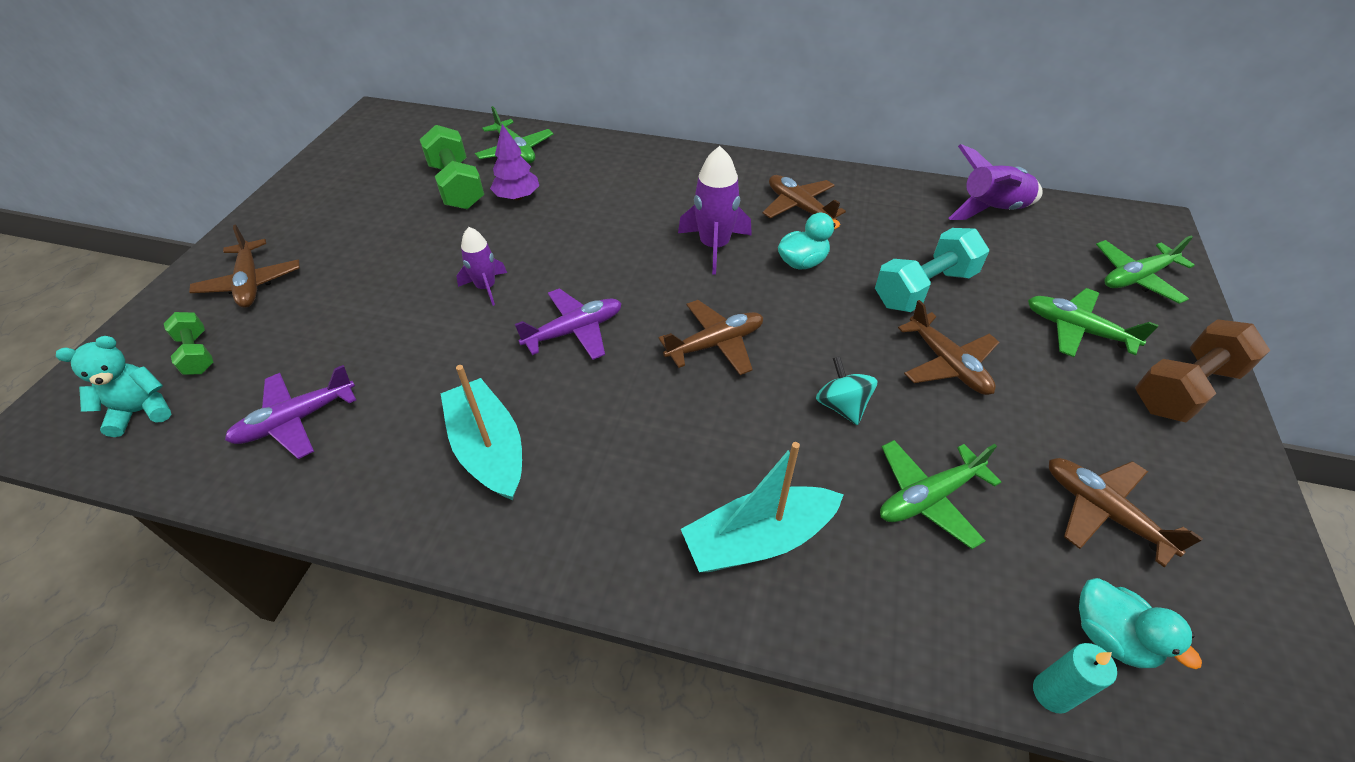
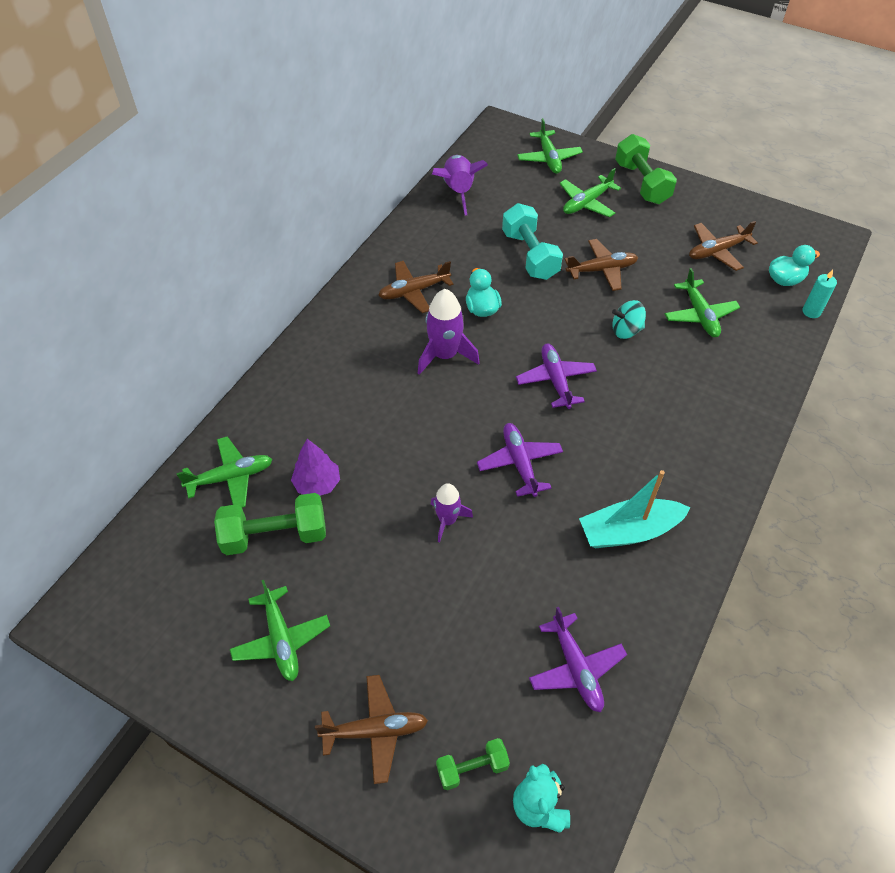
camera: 75 degrees left, 5 degrees up
brown plane [658,300,763,375] -> purple plane [516,344,597,409]
turquoise boat [681,442,844,572] -> none
brown dumbbell [1135,319,1270,423] -> green dumbbell [615,134,677,204]
none -> green plane [230,580,330,681]

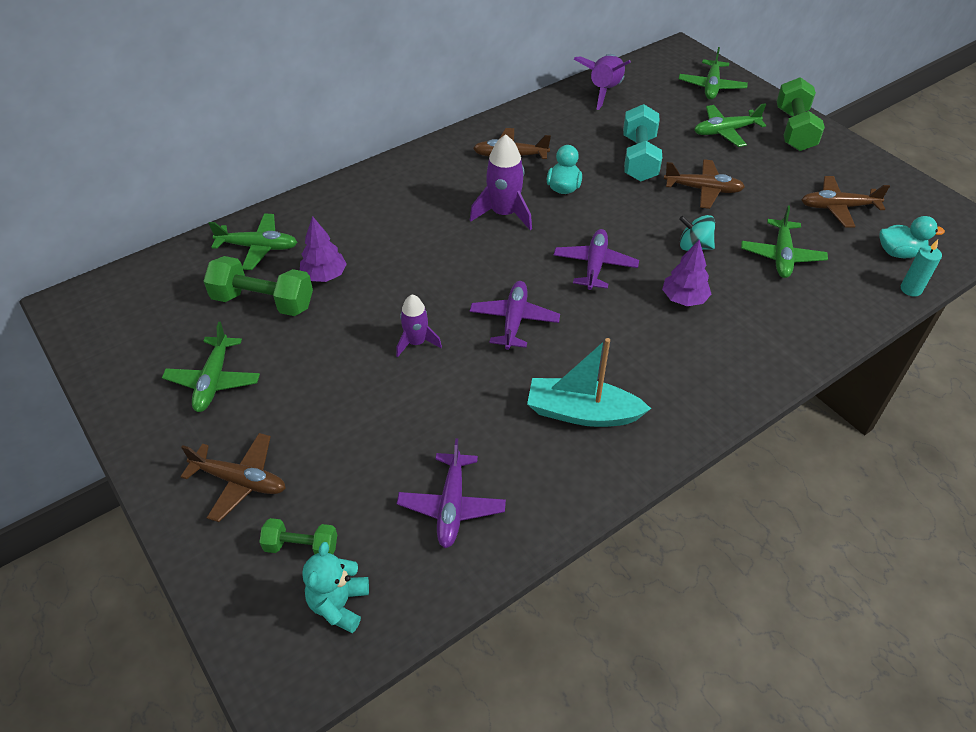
camera: 25 degrees right, 5 degrees down
none -> purple tree [662,240,711,306]

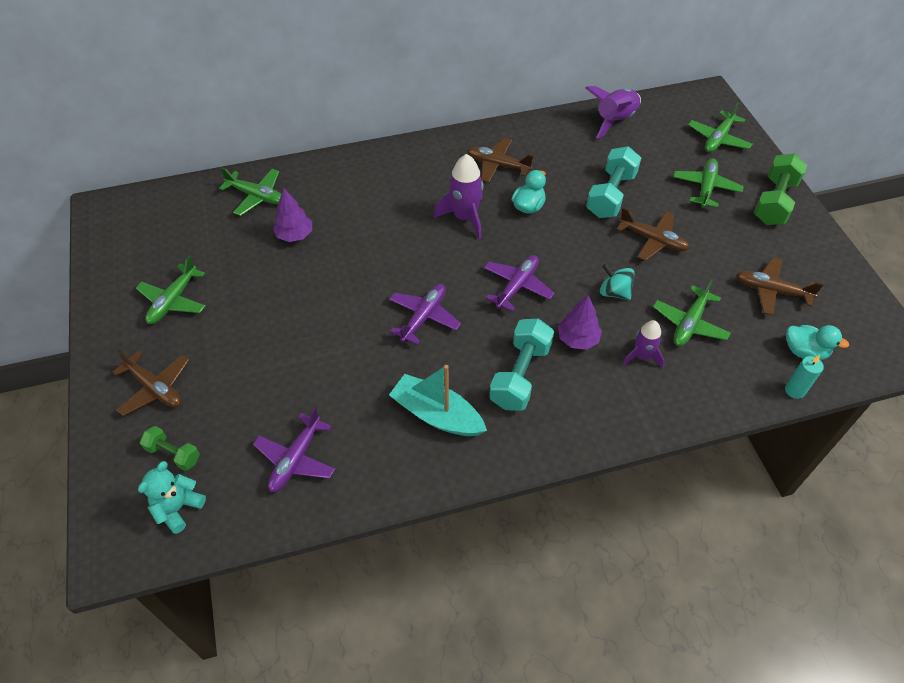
camera: 20 degrees right, 5 degrees up
green dumbbell [204,256,313,316] -> none
purple rocket [396,294,442,357] -> purple rocket moved to [622,320,664,368]
green plane [694,104,766,147] -> green plane turned 105 degrees clockwise [673,158,744,208]
none -> turquoise dumbbell [489,319,554,411]

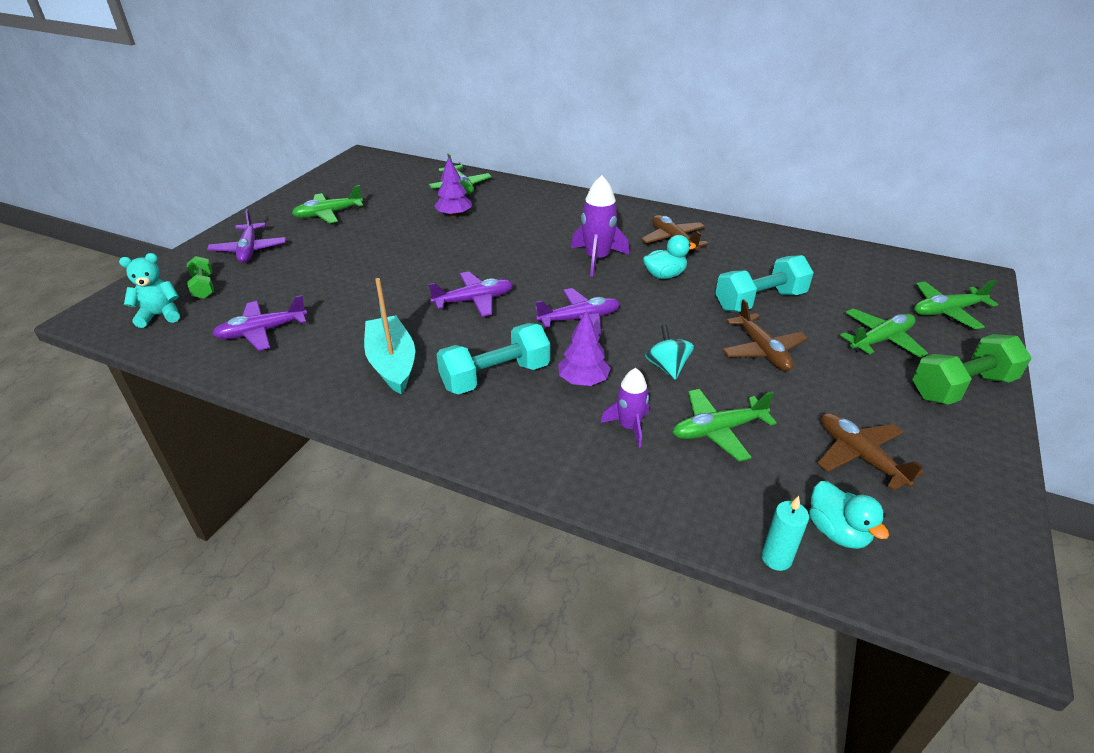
camera: 40 degrees right, 15 degrees down
brown plane [113,349,189,416] -> purple plane [207,209,286,263]
purple rocket [586,86,641,139] -> none

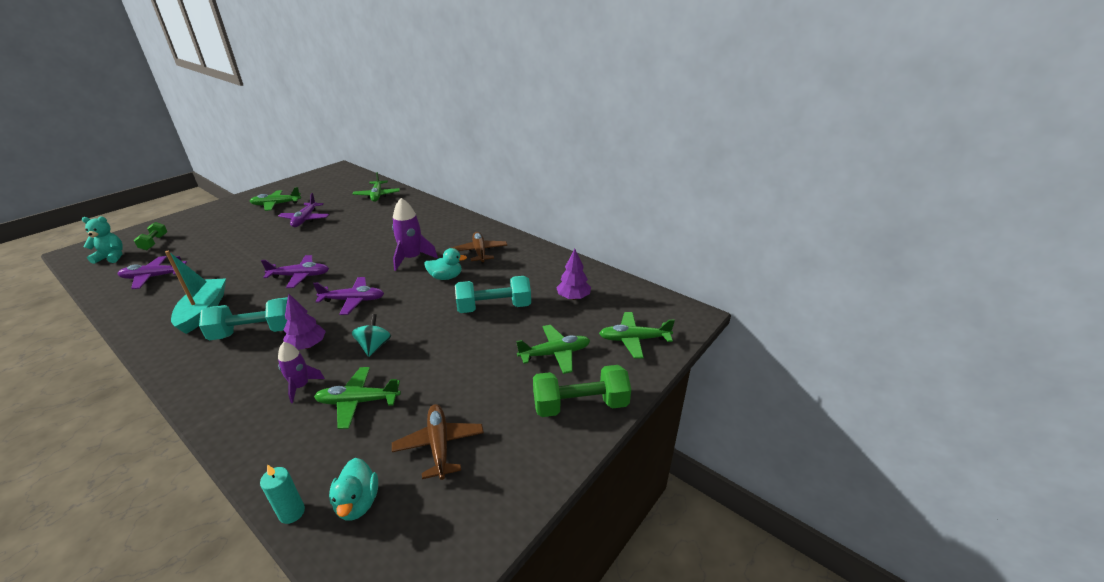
camera: 15 degrees right, 5 degrees down
purple plane [207,209,286,263] -> purple plane moved to [278,193,329,227]
purple tree [434,156,471,217] -> purple tree moved to [556,249,591,300]
brown plane [722,299,808,371] -> none

